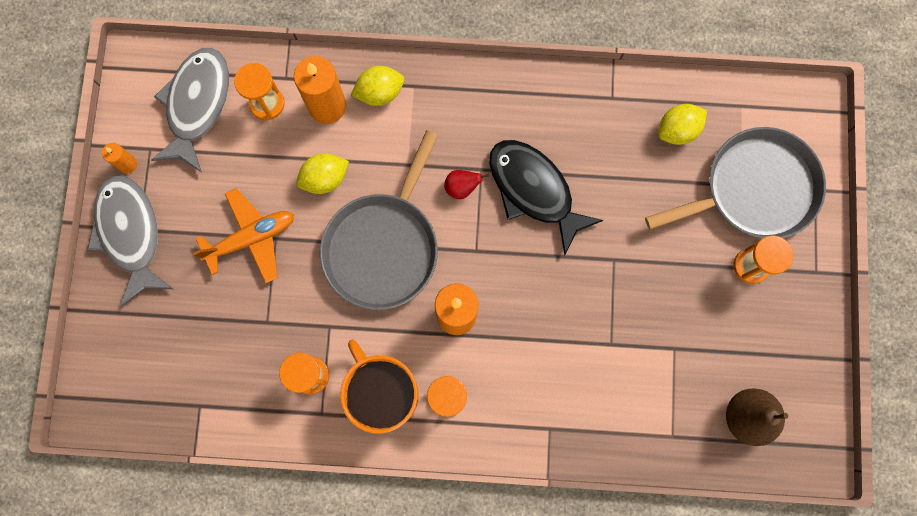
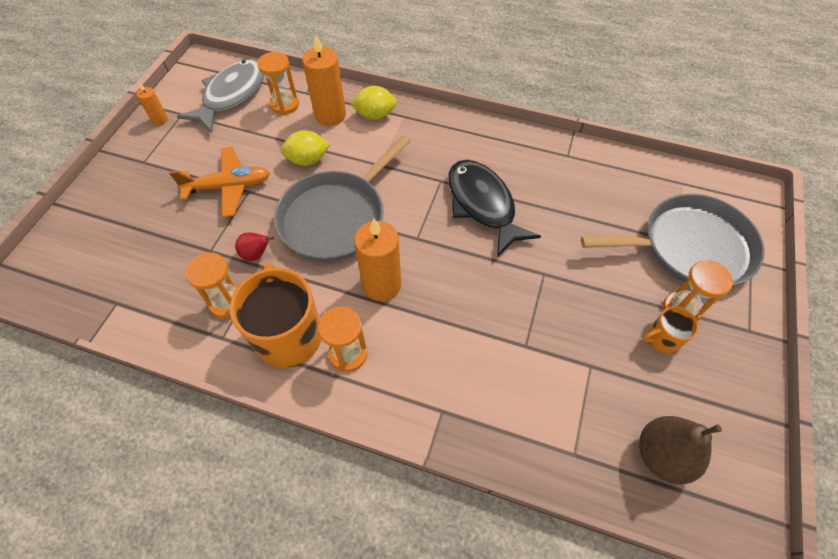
camera: 15 degrees right, 20 degrees down
grey fish [87,175,173,306] -> none
red pear [444,170,490,199] -> red pear moved to [235,232,274,261]
yellow lemon [658,104,707,145] -> none
none -> orange mug [642,306,698,353]

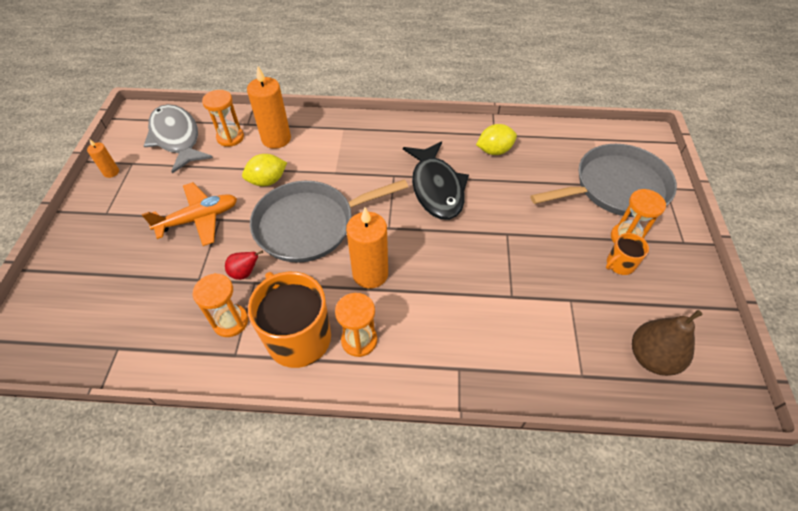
camera: 15 degrees left, 5 degrees down
grey fish [177,59,265,133] -> grey fish turned 45 degrees counterclockwise [144,104,213,174]
grey pan [274,135,411,262] -> grey pan turned 45 degrees clockwise [250,179,408,263]
yellow lemon [350,86,397,120] -> yellow lemon moved to [476,124,517,155]
black fish [448,160,541,257] -> black fish turned 150 degrees counterclockwise [403,141,469,220]

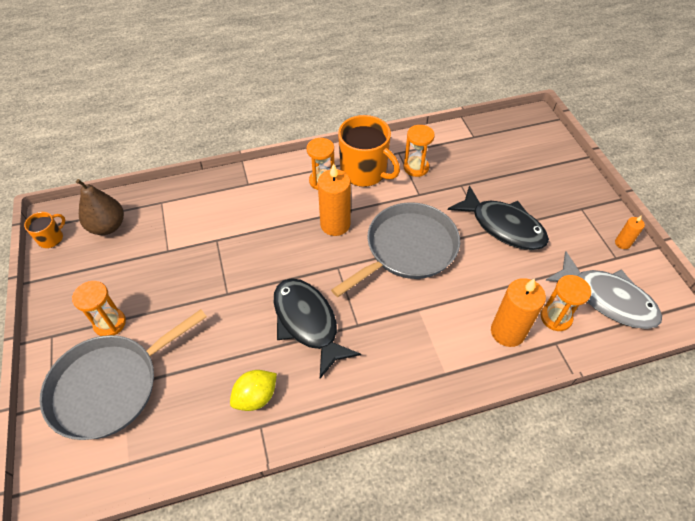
camera: 160 degrees right, 0 degrees up
orange plane [142,182,237,246] -> black fish [448,185,549,250]
red pear [225,251,263,280] -> none
yellow lemon [242,154,287,186] -> none
orange mug [606,233,649,275] -> orange mug moved to [24,212,65,248]

